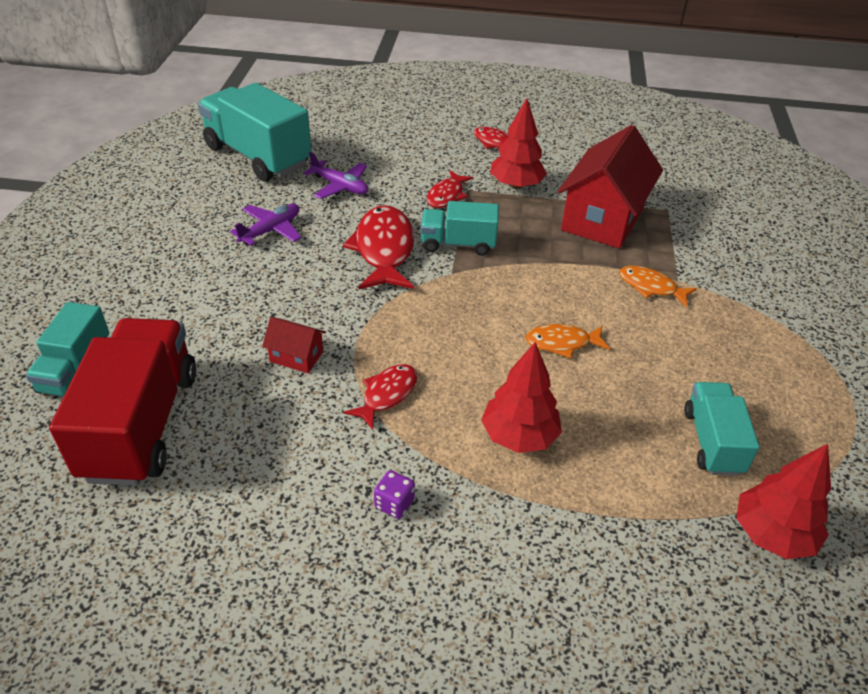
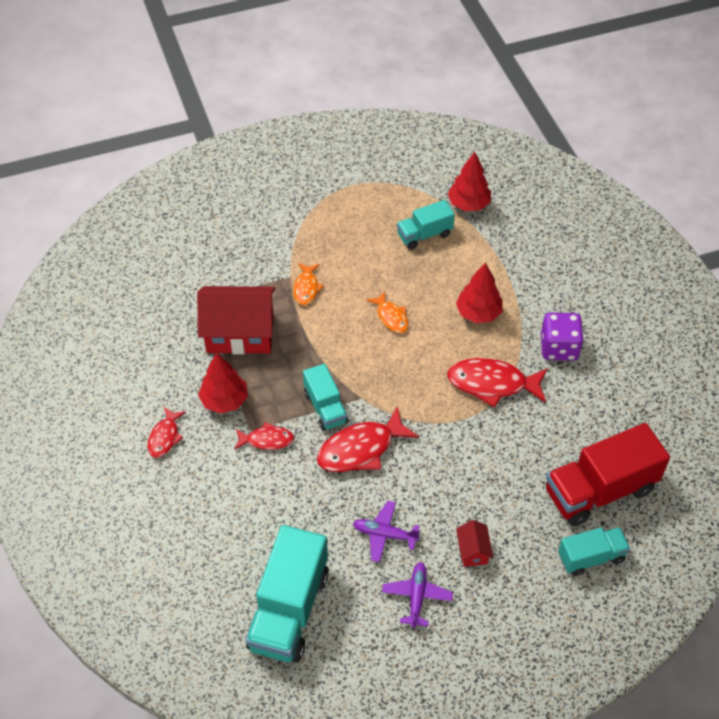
camera: 115 degrees left, 10 degrees up
red house [262,317,326,373] -> red house moved to [456,520,493,567]
purple plane [304,152,368,199] -> purple plane moved to [382,562,453,628]
red fish [344,364,417,430] -> red fish [447,358,548,408], size x1.75
purple dice [374,470,415,519] -> purple dice [541,312,584,361], size x2.06

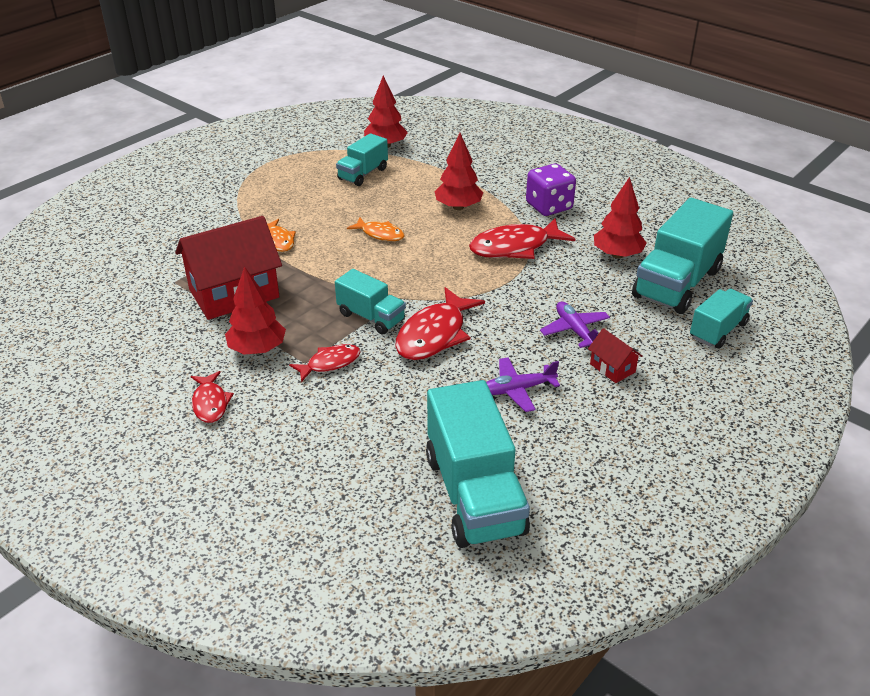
camera: 30 degrees left, 15 degrees down
purple plane [382,562,453,628] -> purple plane moved to [540,301,610,348]
red truck [546,423,670,526] -> turquoise truck [632,198,733,314]
none -> red tree [594,177,647,259]

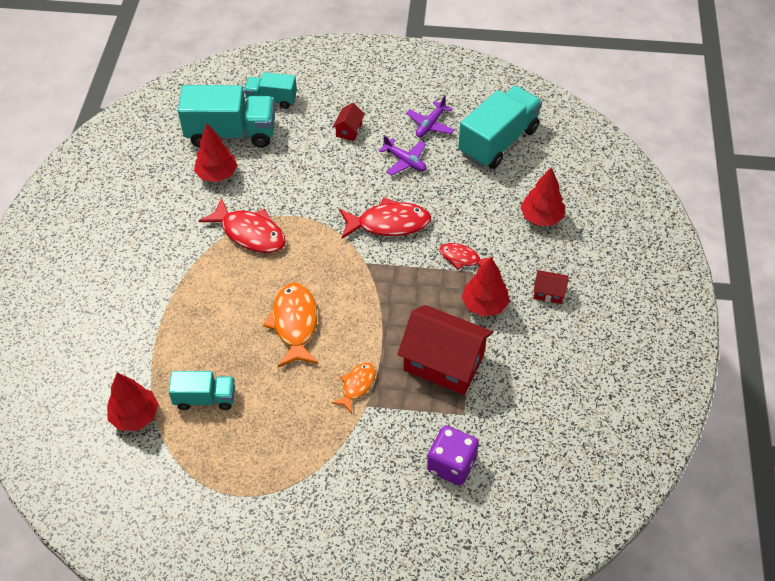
camera: 125 degrees left, 15 degrees up
red fish [191,371,234,423] -> red house [533,270,569,304]
turquoise truck [335,269,406,335] -> none
orange fish [347,217,405,241] -> orange fish [263,283,318,367], size x1.75
red tree [434,133,483,210] -> red tree moved to [520,168,565,226]
purple dice [526,164,576,216] -> purple dice moved to [427,426,479,485]
purple plane [540,301,610,348] -> purple plane moved to [406,95,455,137]

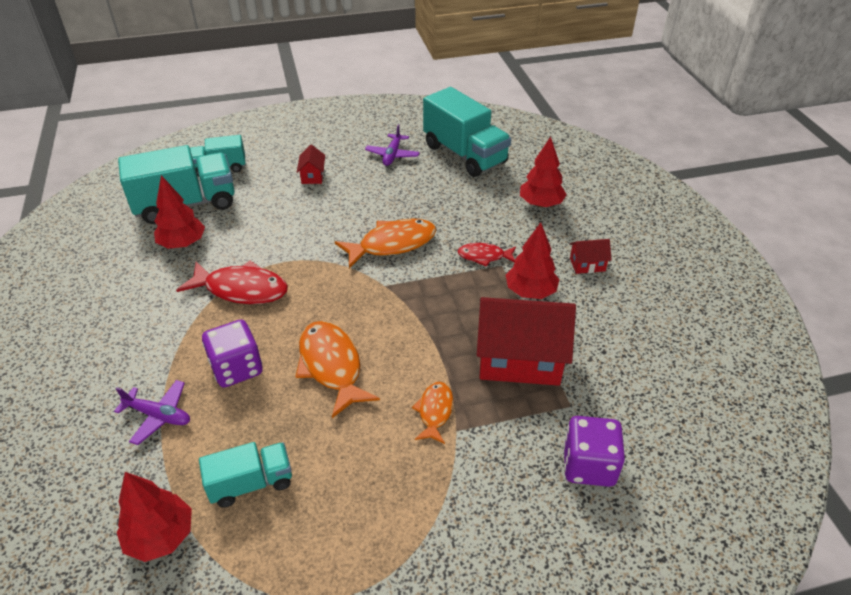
camera: 20 degrees left, 10 degrees down
red fish [339,197,431,239] -> orange fish [335,218,436,268]
purple plane [379,135,427,176] -> purple plane moved to [114,380,190,445]
turquoise truck [458,86,542,169] -> turquoise truck turned 120 degrees clockwise [423,87,511,177]
none -> purple dice [202,320,263,387]

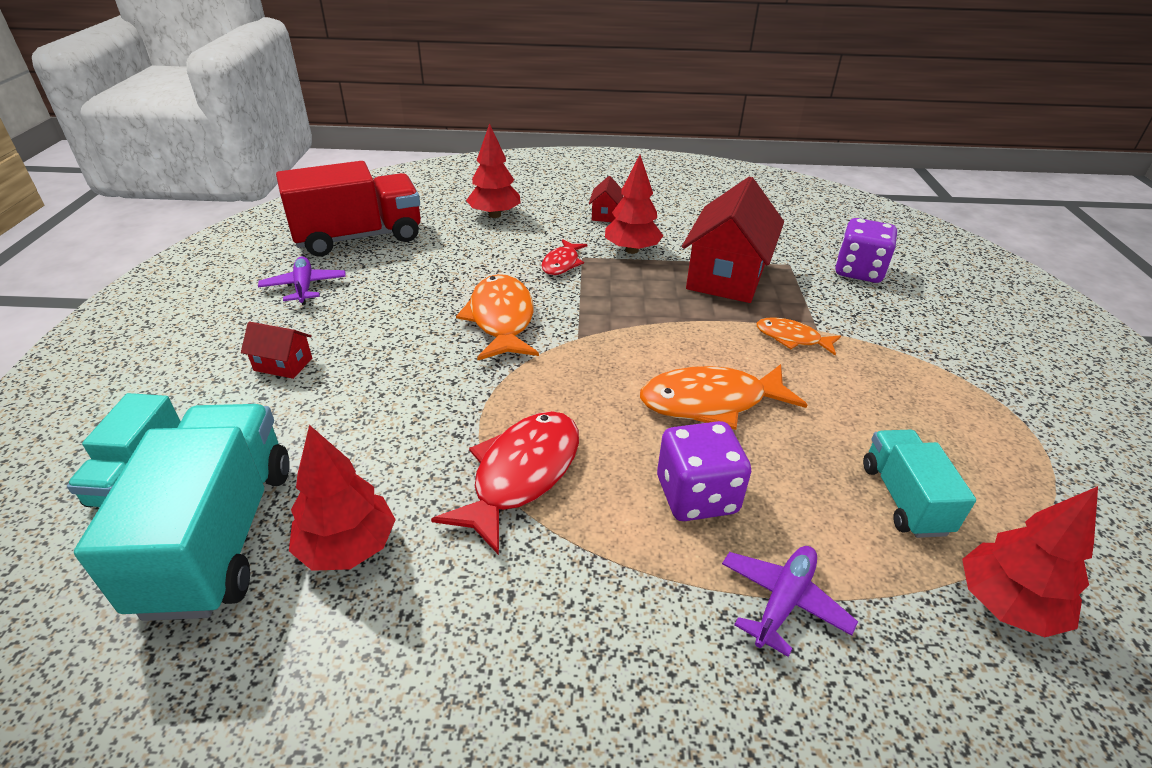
camera: 75 degrees left, 5 degrees down
purple plane [365,124,420,166] -> purple plane turned 135 degrees counterclockwise [258,256,346,305]
turquoise truck [423,87,511,177] -> red truck [276,161,421,256]

